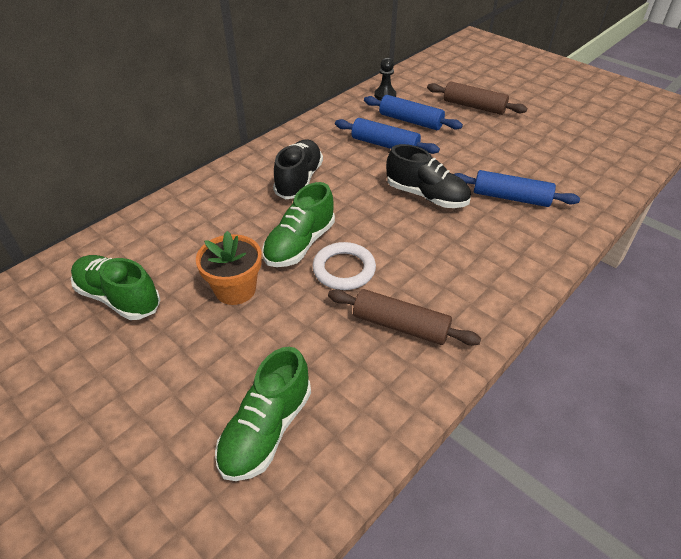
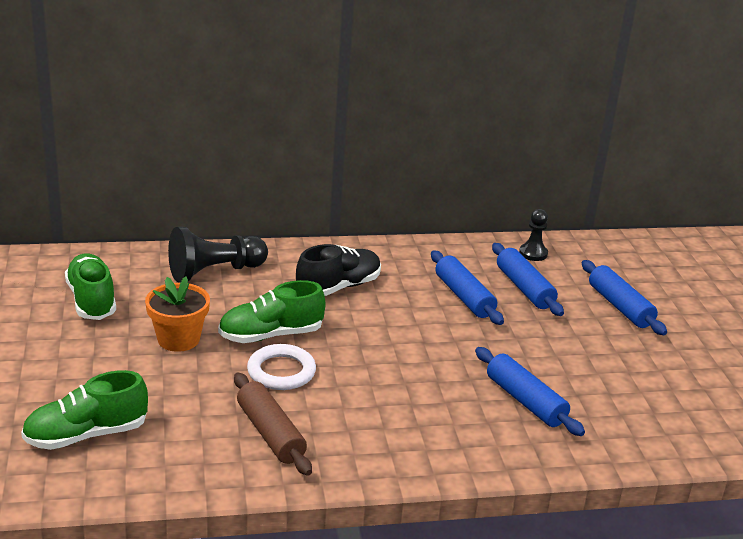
camera: 35 degrees right, 15 degrees down
black shoe [386,144,471,208] -> none
brown rolling pin [427,82,527,115] -> blue rolling pin [582,260,667,335]
none -> black pawn [168,227,268,282]

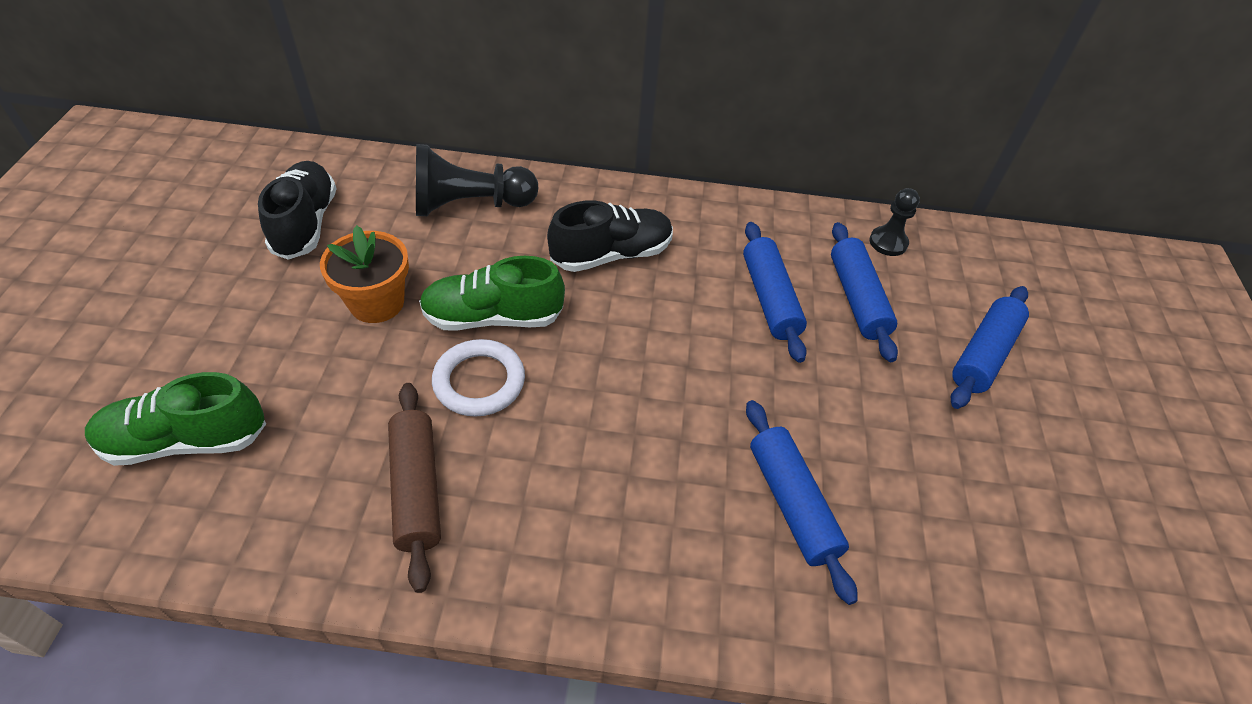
camera: 15 degrees right, 20 degrees up
green shoe [65,254,116,320] -> black shoe [258,161,337,260]
blue rolling pin [582,260,667,335] -> blue rolling pin turned 45 degrees clockwise [951,286,1029,409]

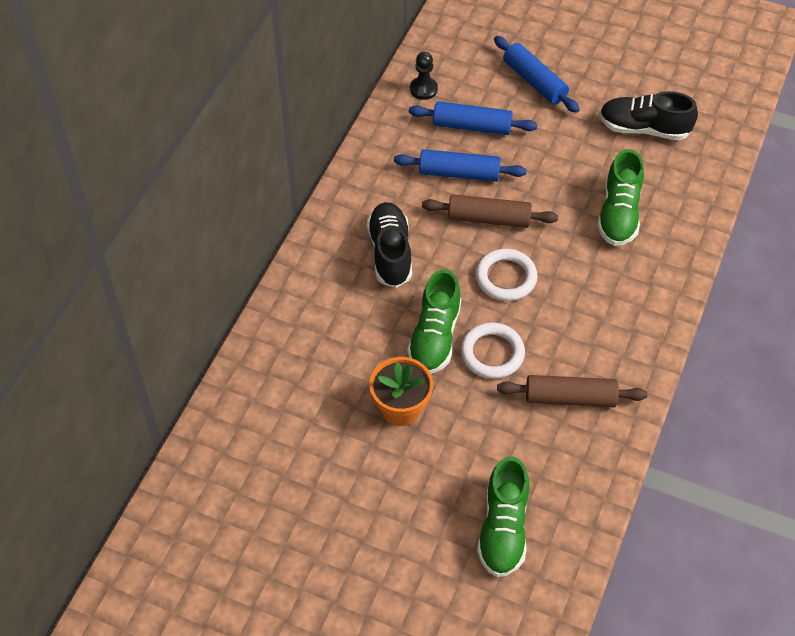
camera: 70 degrees left, 5 degrees up
black shoe [258,161,337,260] -> black shoe moved to [599,91,698,140]
black pawn [416,144,538,216] -> none
blue rolling pin [746,400,858,605] -> green shoe [597,149,644,246]
none -> brown rolling pin [422,194,558,228]
none -> white ring [475,249,538,301]

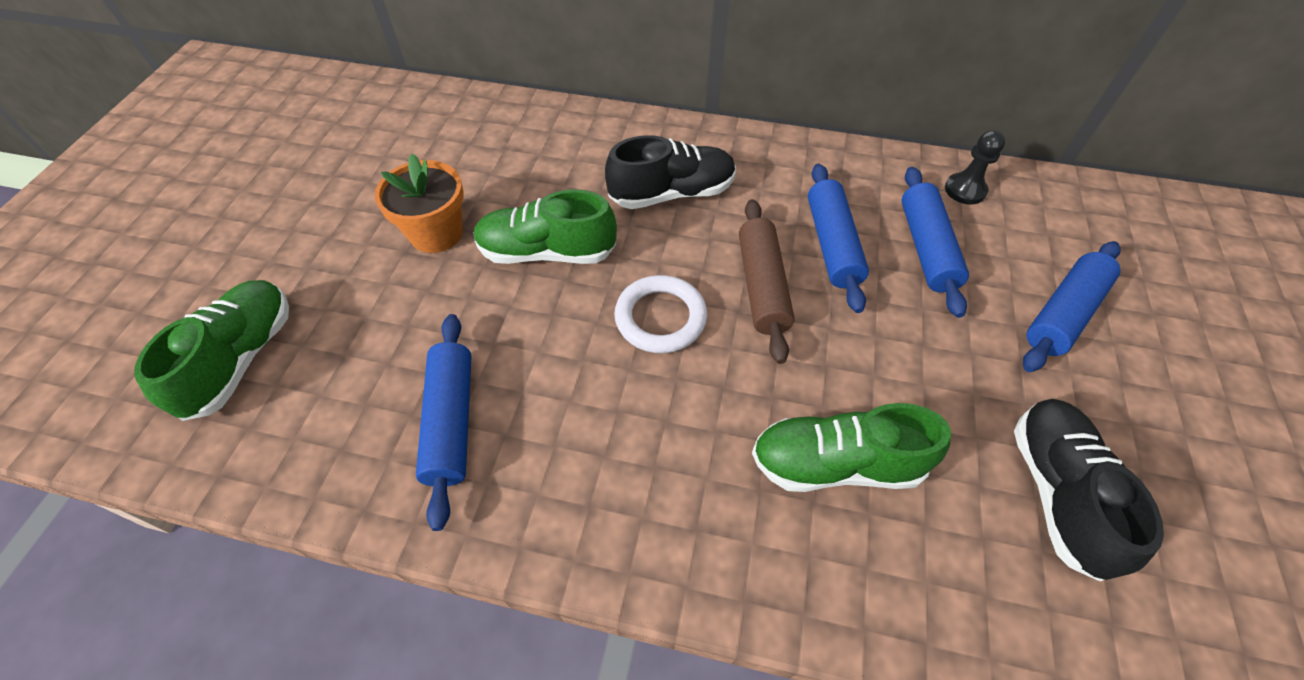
camera: 80 degrees right, 0 degrees up
white ring [460,322,525,379] -> none
green shoe [477,456,530,577] -> green shoe turned 105 degrees clockwise [134,280,289,421]
brown rolling pin [497,375,648,407] -> blue rolling pin [416,314,472,531]

